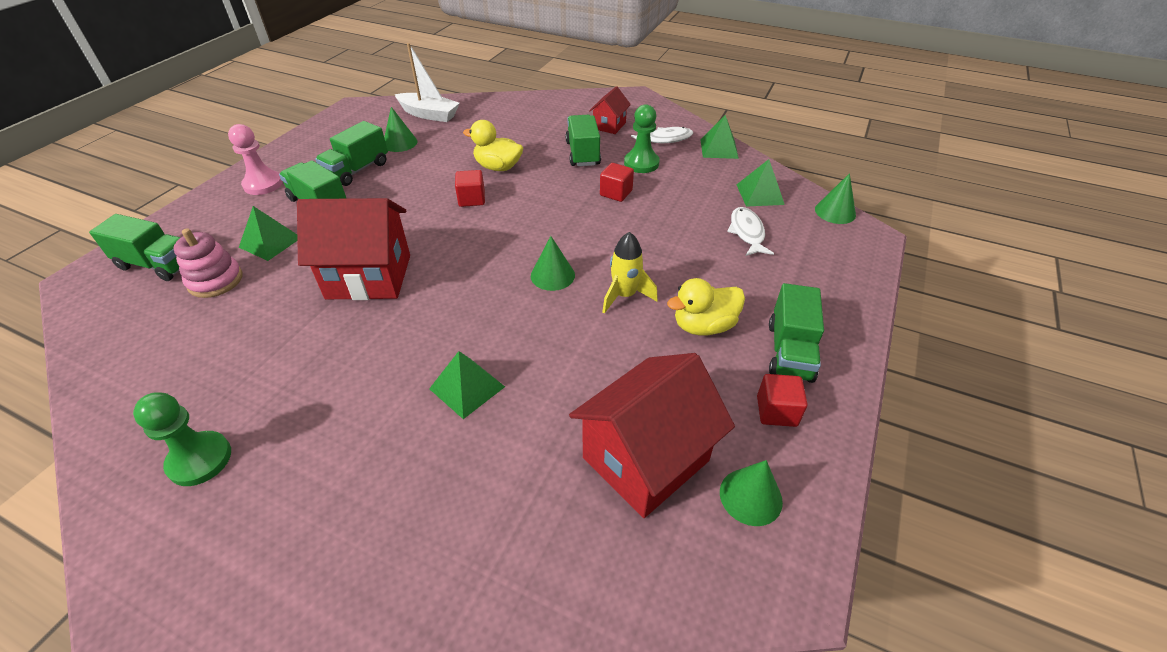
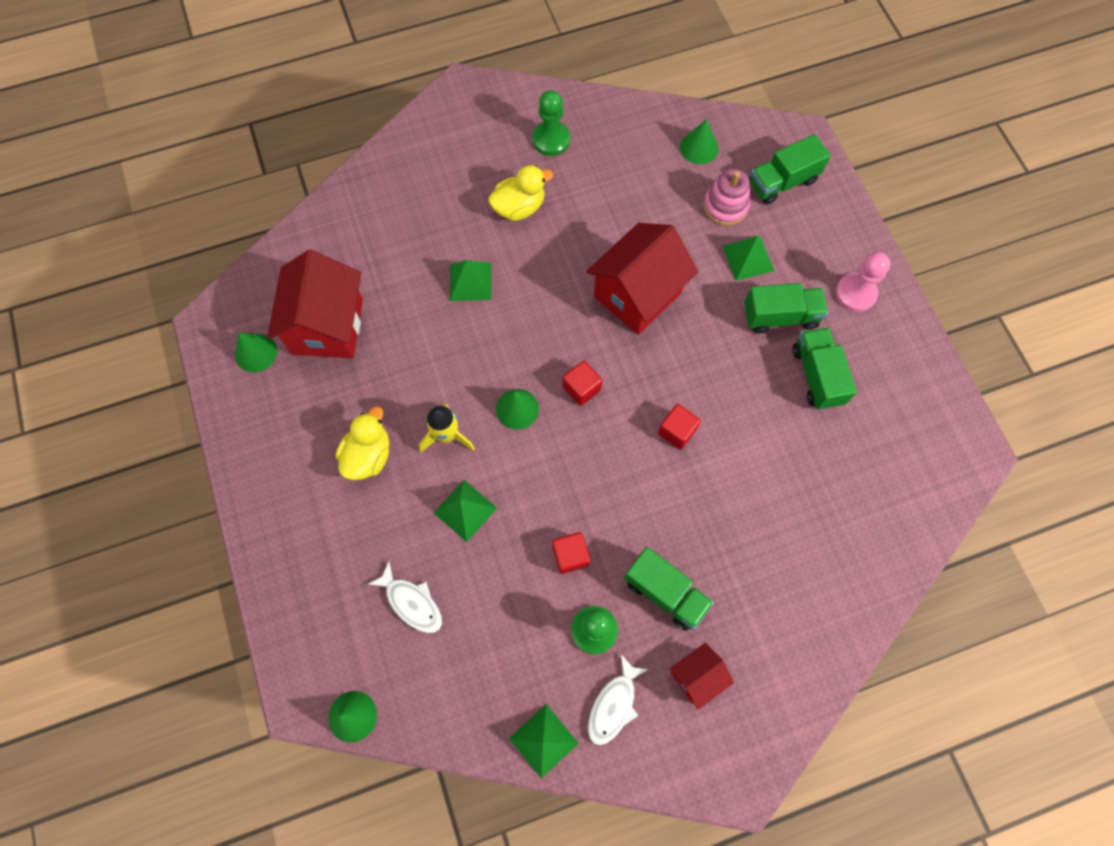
camera: 135 degrees right, 25 degrees up
green cone [384,107,418,152] -> green cone moved to [680,119,718,164]
white boat [395,43,460,122] -> none
yellow duck [463,120,523,171] -> yellow duck moved to [488,165,553,221]
red house [589,86,631,134] -> red house turned 75 degrees clockwise [669,643,734,710]
green pyramid [737,159,785,207] -> green pyramid moved to [434,480,497,542]
red cube [757,374,808,427] -> red cube moved to [563,360,603,406]
green truck [769,283,824,383] -> none

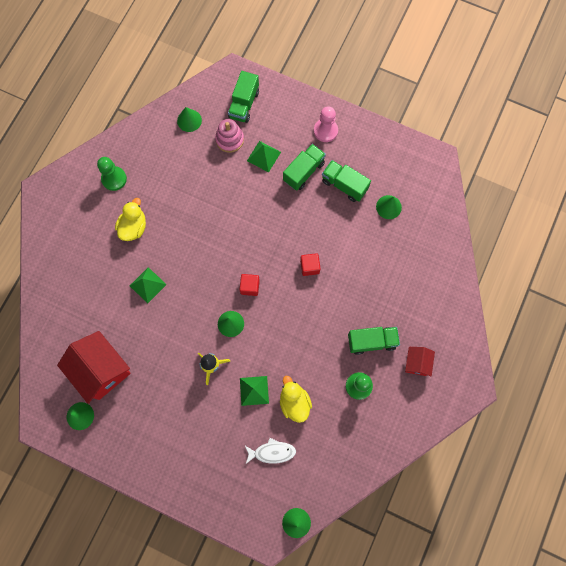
camera: 45 degrees left, 5 degrees up
yellow duck [336,406,389,480] -> yellow duck moved to [280,376,312,423]
green pyramid [509,704,579,779] -> none
red cube [552,532,590,574] -> none
red house [586,223,698,335] -> none
white fish [588,654,649,745] -> none
none -> green cone [376,195,402,219]

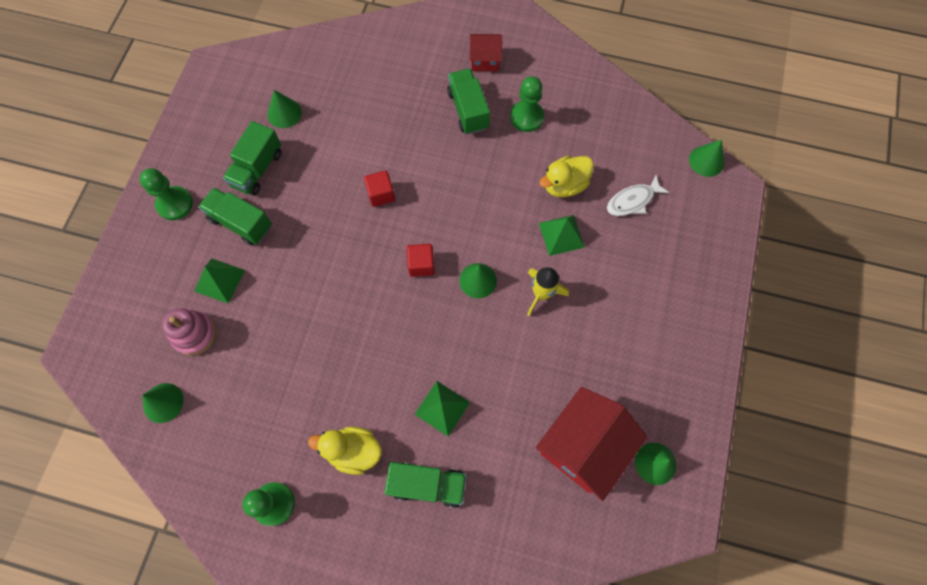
camera: 100 degrees left, 5 degrees down
green truck [228,71,259,123] -> green truck moved to [384,462,467,508]
white fish [245,438,296,464] -> white fish turned 105 degrees counterclockwise [607,175,669,216]
pink pawn [314,106,338,142] -> green pawn [139,168,193,220]

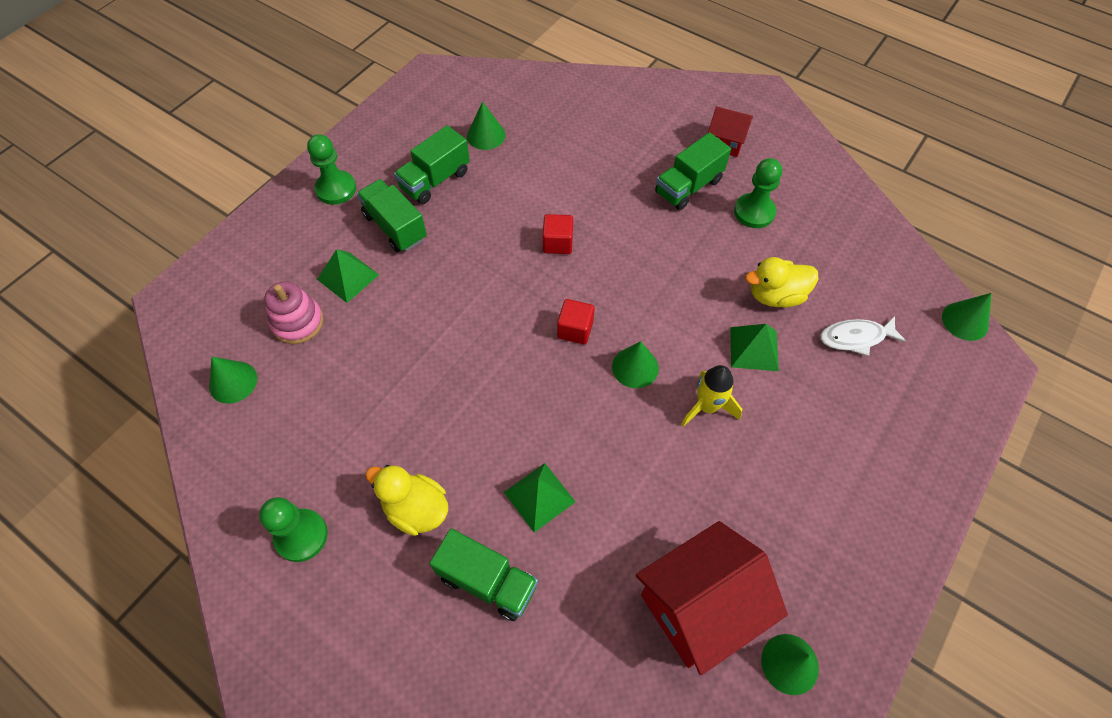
camera: 20 degrees right, 10 degrees down
green truck [447,68,490,134] -> green truck turned 135 degrees counterclockwise [655,132,731,210]

